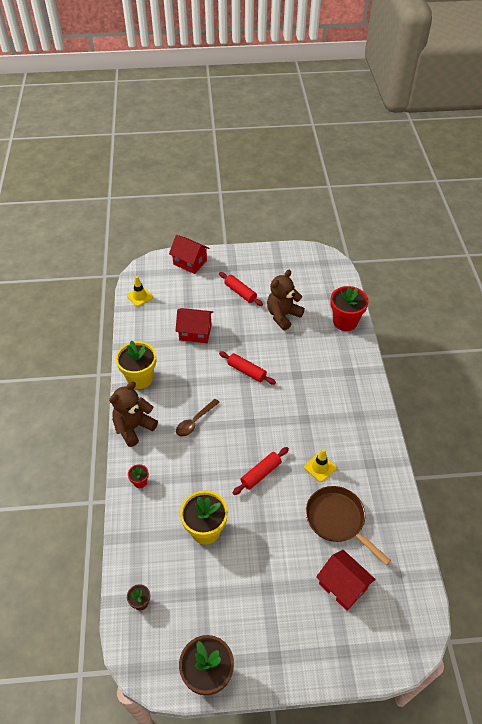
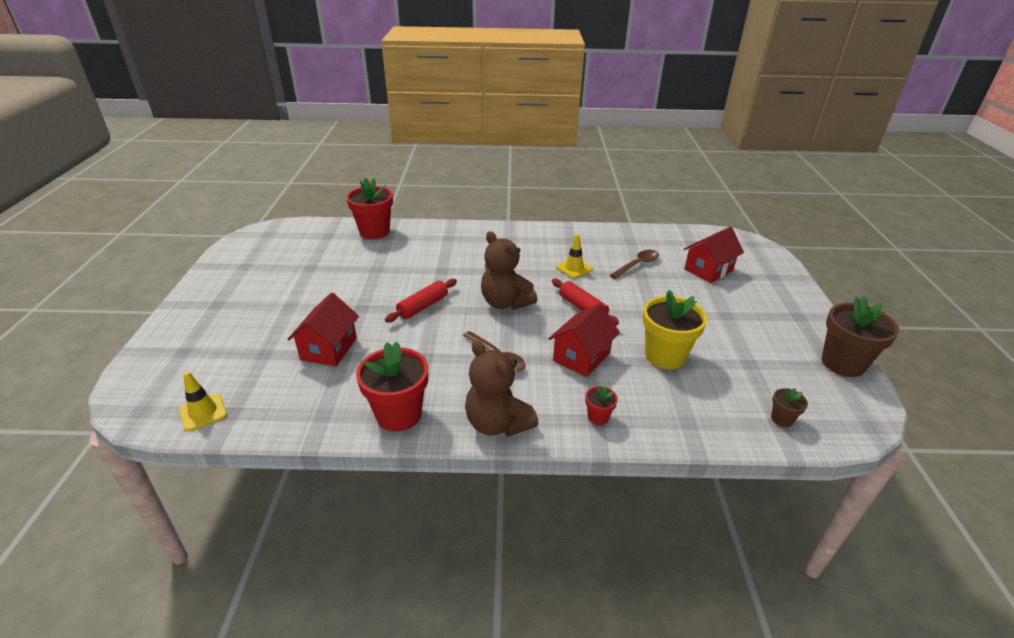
camera: 85 degrees left, 15 degrees down
yellow flower pot [116,341,156,389] -> red flower pot [356,342,428,432]
red house [169,235,209,274] -> red house moved to [549,303,620,377]
red rolling pin [219,272,263,306] -> none
brown teddy bear [267,270,305,330] -> brown teddy bear moved to [481,231,537,310]
brown pan [306,486,391,565] -> brown spoon [610,250,659,279]

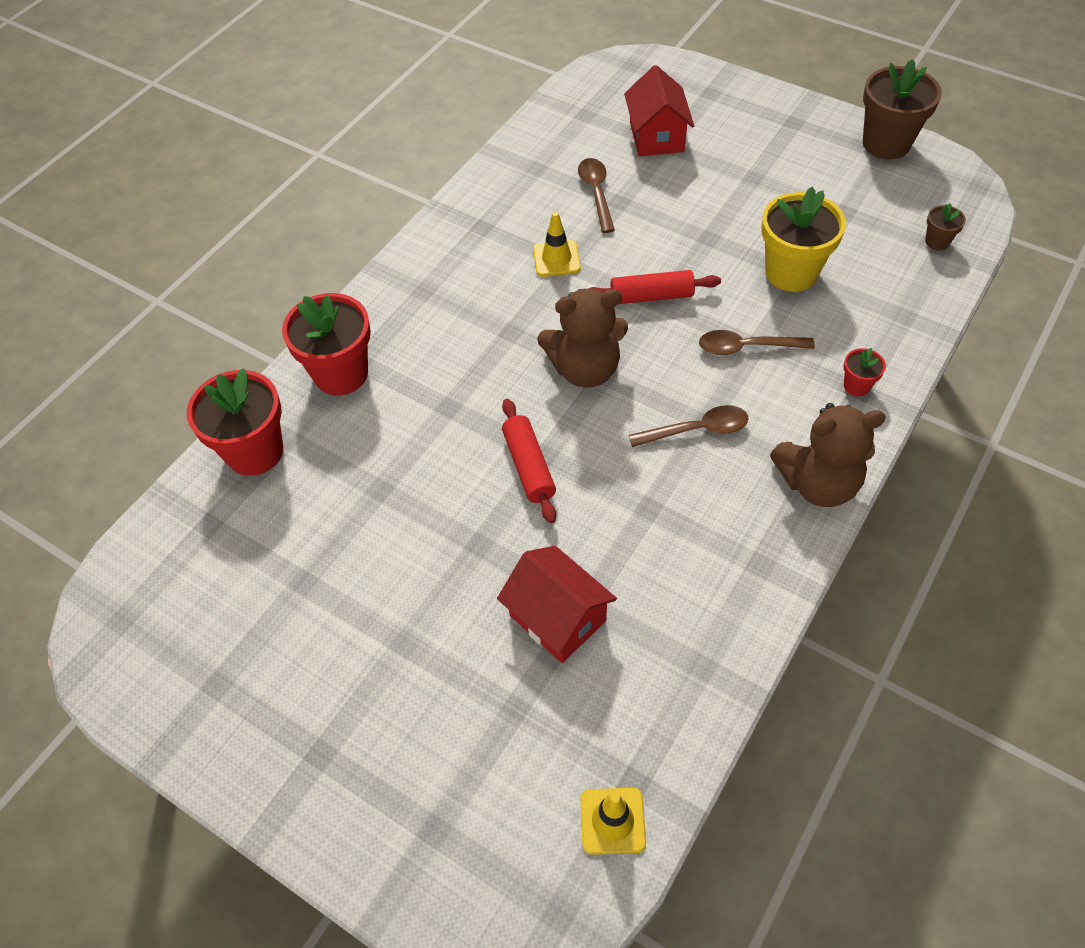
camera: 55 degrees left, 20 degrees up
red flower pot [356,342,428,432] -> red flower pot moved to [282,293,371,395]
red house [549,303,620,377] -> brown spoon [699,330,815,355]

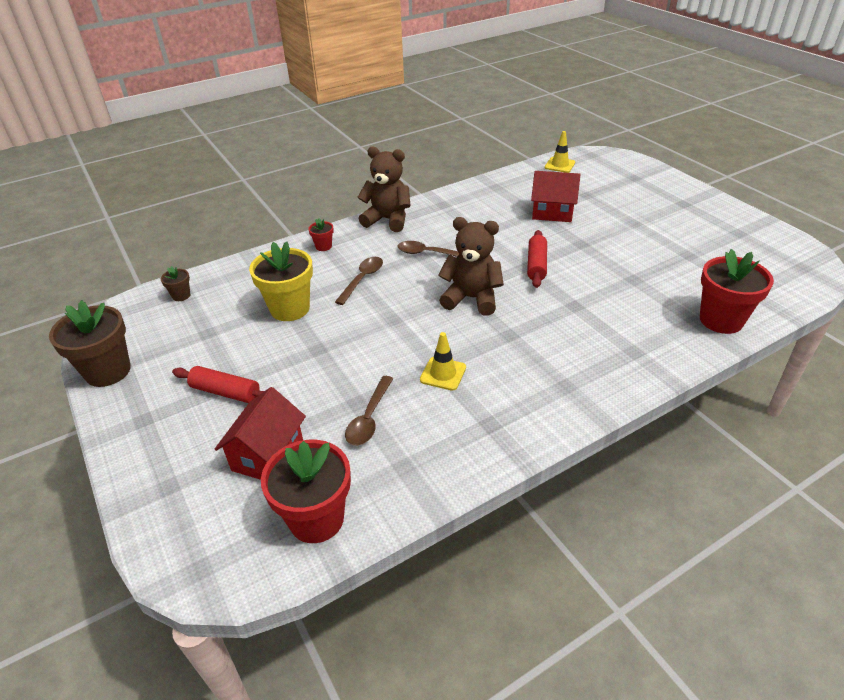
camera: 155 degrees left, 15 degrees down
red flower pot [282,293,371,395] -> red flower pot moved to [261,440,351,543]
red house [497,546,617,663] -> red house turned 60 degrees counterclockwise [531,171,580,222]
red rolling pin [589,270,721,304] -> red rolling pin moved to [172,366,264,403]
brown spoon [699,330,815,355] -> brown spoon turned 90 degrees counterclockwise [335,257,383,305]

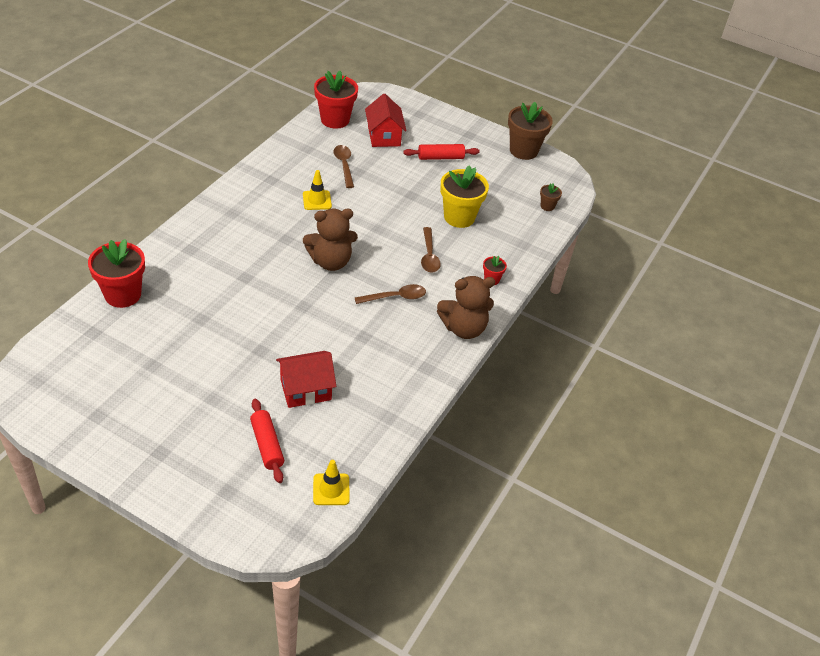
camera: 145 degrees right, 5 degrees up
red rolling pin [527,230,547,288] -> red rolling pin moved to [250,399,284,483]

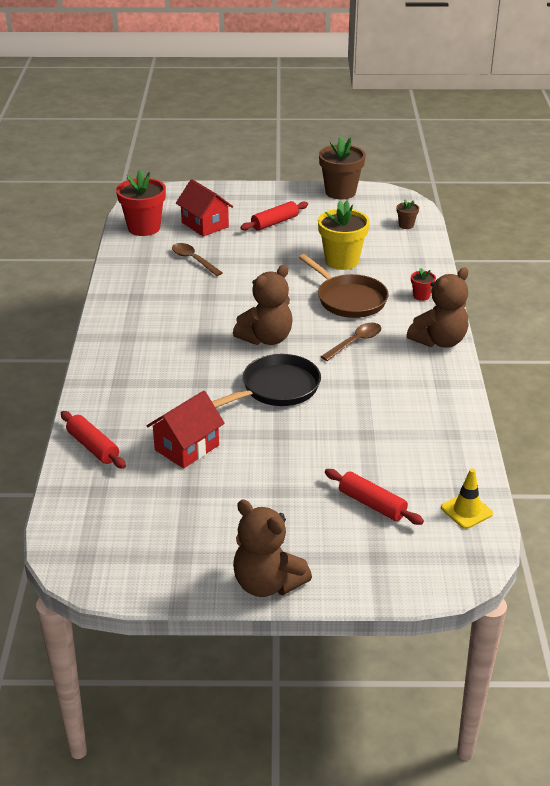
camera: 25 degrees left, 10 degrees down
red flower pot [88,239,145,308] -> red rolling pin [61,411,126,469]
red house [276,351,336,408] -> red house moved to [147,391,225,469]
yellow traffic cone [303,170,332,210] -> none
brown spoon [421,227,441,273] -> brown pan [299,254,389,318]
none -> black pan [212,354,321,408]
none -> brown teddy bear [233,500,312,597]

